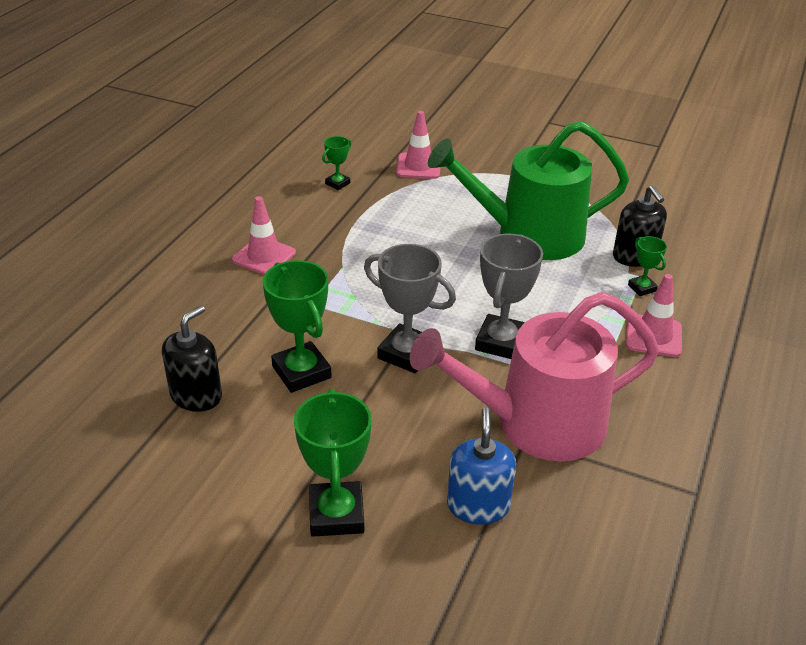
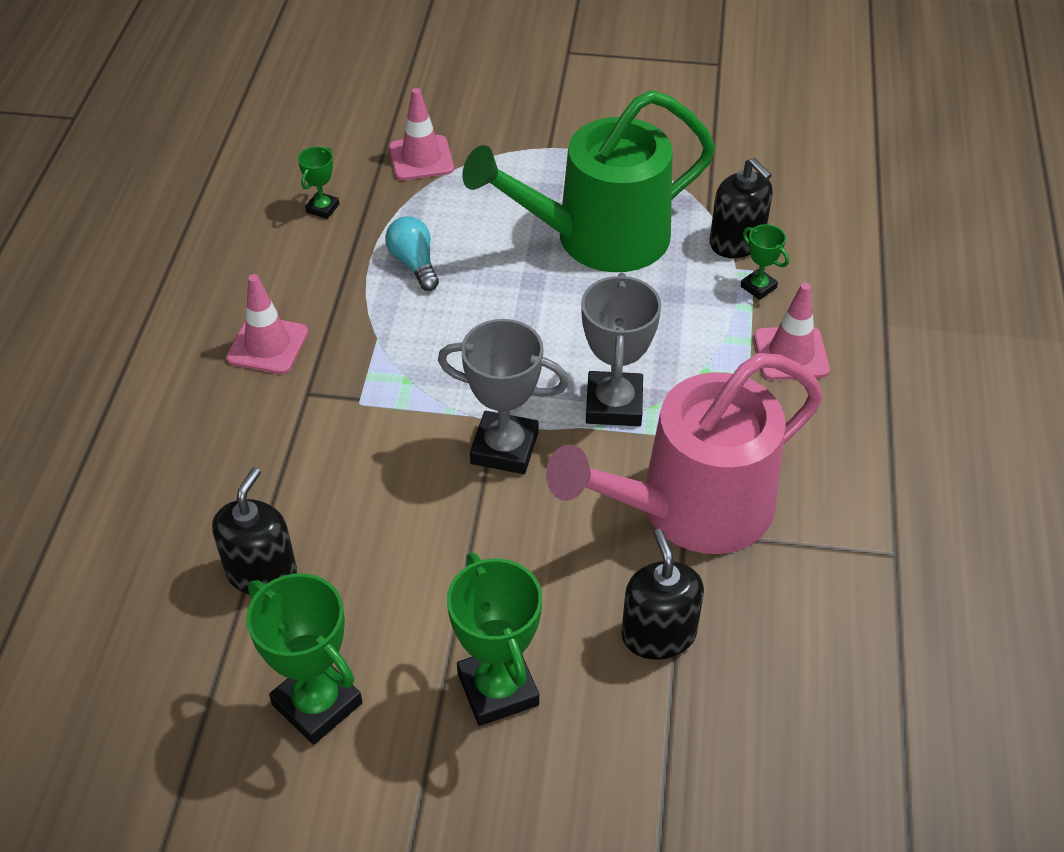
camera: 15 degrees left, 10 degrees up
green trophy [262,260,332,393] -> green trophy moved to [246,573,362,745]
blue soap dispenser [447,407,516,525] -> black soap dispenser [621,529,704,660]
none -> turquoise light bulb [385,216,439,291]

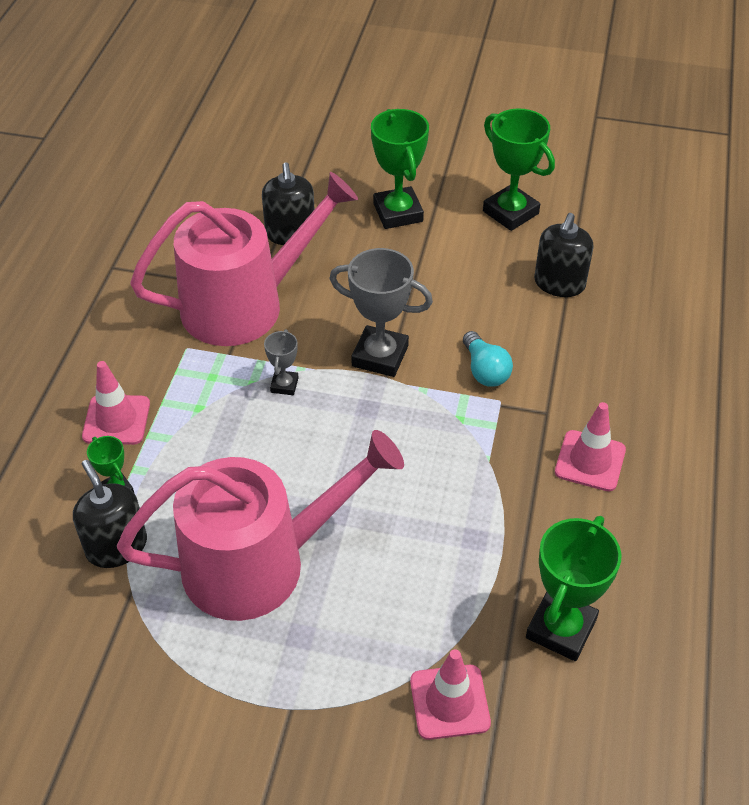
camera: 175 degrees left, 0 degrees up
green trophy [298,147,339,219] -> green trophy [526,516,621,661], size x1.94
turquoise light bulb [385,216,439,291] -> turquoise light bulb moved to [463,331,513,387]
green watering can [462,90,716,272] -> pink watering can [117,430,404,621]
grey trophy [581,273,661,426] -> grey trophy [264,329,299,395], size x0.52

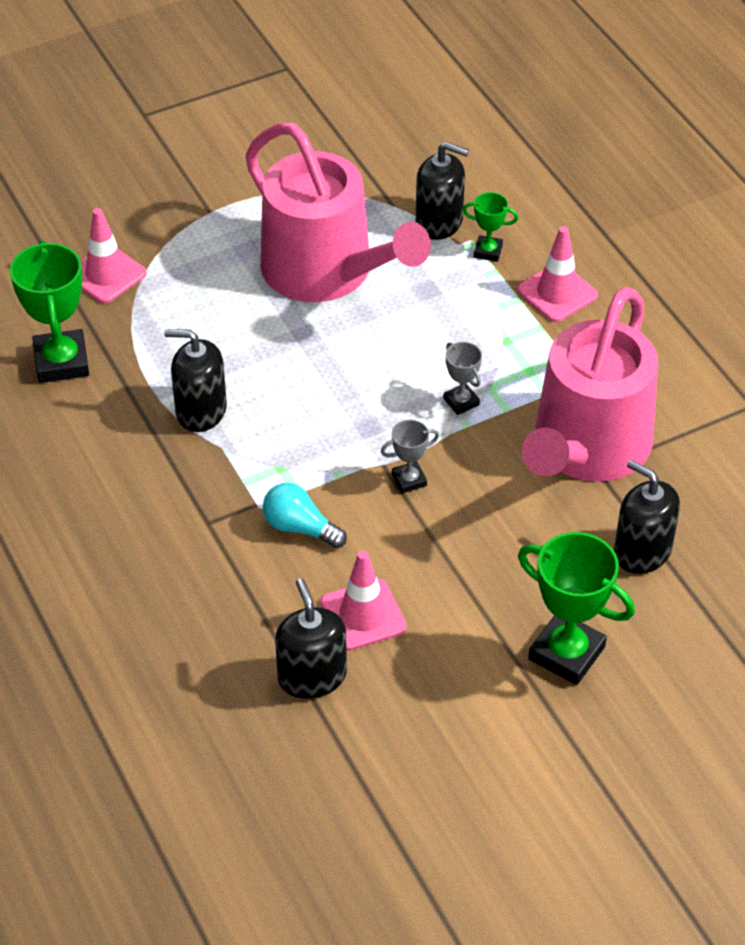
camera: 140 degrees right, 0 degrees up
pink watering can [117,430,404,621] -> pink watering can turned 75 degrees counterclockwise [245,123,431,302]
grey trophy [329,248,433,377] -> grey trophy [381,419,439,493], size x0.52
green trophy [483,108,555,231] -> none
pink traffic cone [555,402,626,491] -> pink traffic cone moved to [321,551,406,651]
none -> black soap dispenser [164,329,227,432]

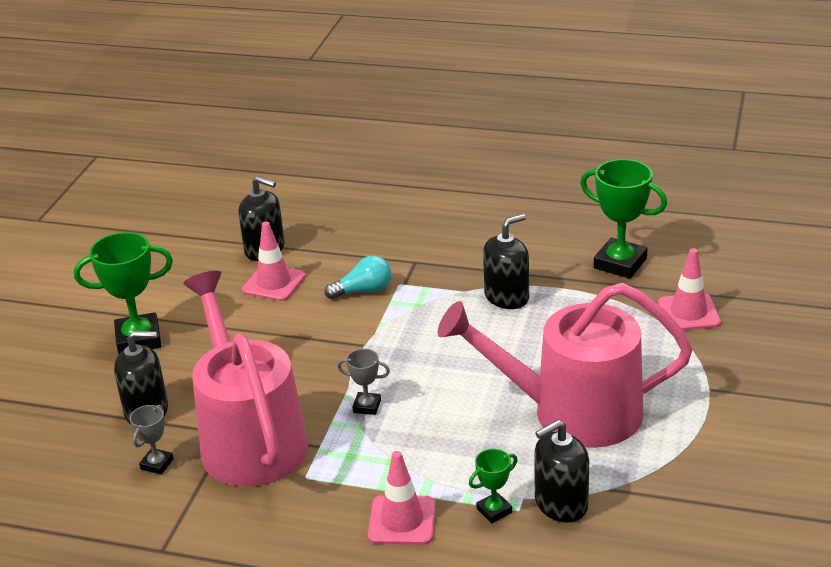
camera: 135 degrees right, 15 degrees down
grey trophy [381,419,439,493] -> grey trophy moved to [130,405,174,474]

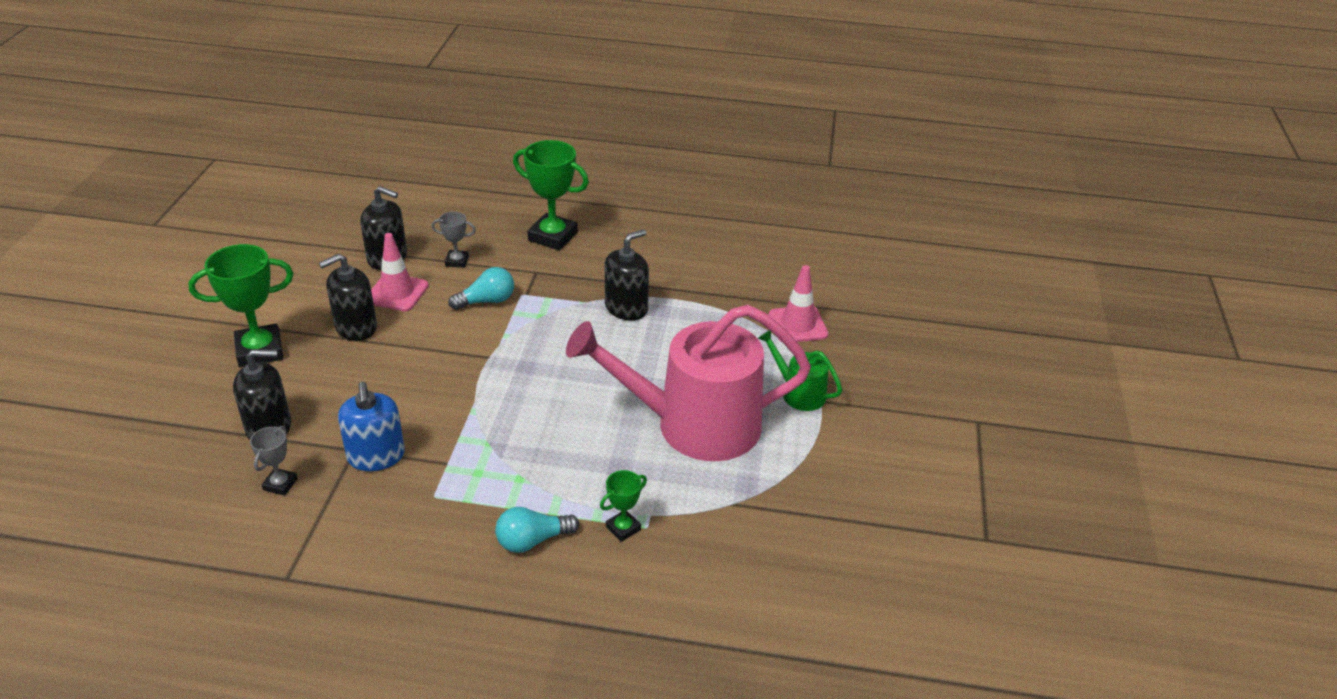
camera: 10 degrees left, 5 degrees up
pink watering can [183,271,308,487] -> blue soap dispenser [338,382,405,471]
grey trophy [337,349,390,415] -> grey trophy moved to [431,212,476,268]
pink traffic cone [368,451,436,545] -> turquoise light bulb [495,507,579,553]
black soap dispenser [534,420,589,523] -> black soap dispenser moved to [319,253,377,341]
green trophy [580,159,667,279] -> green trophy moved to [513,140,589,250]
none -> green watering can [758,330,842,411]

